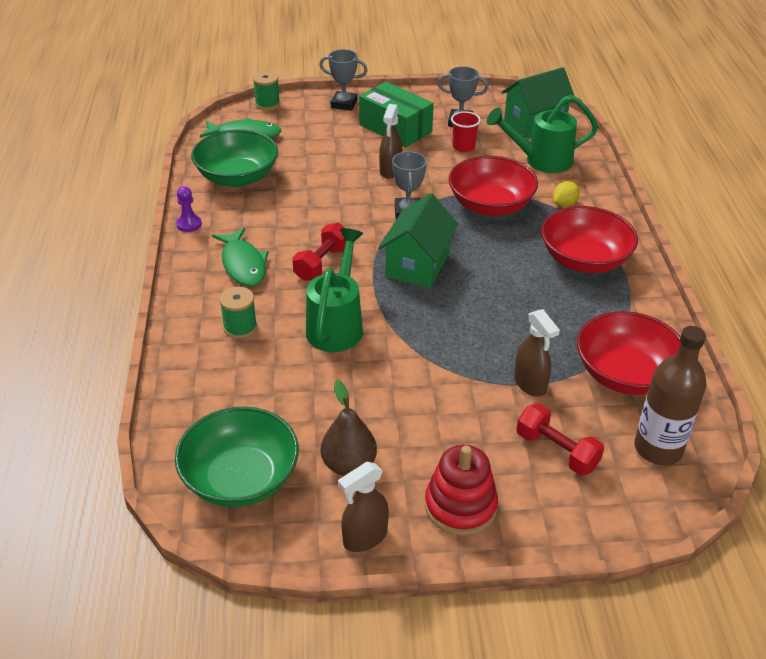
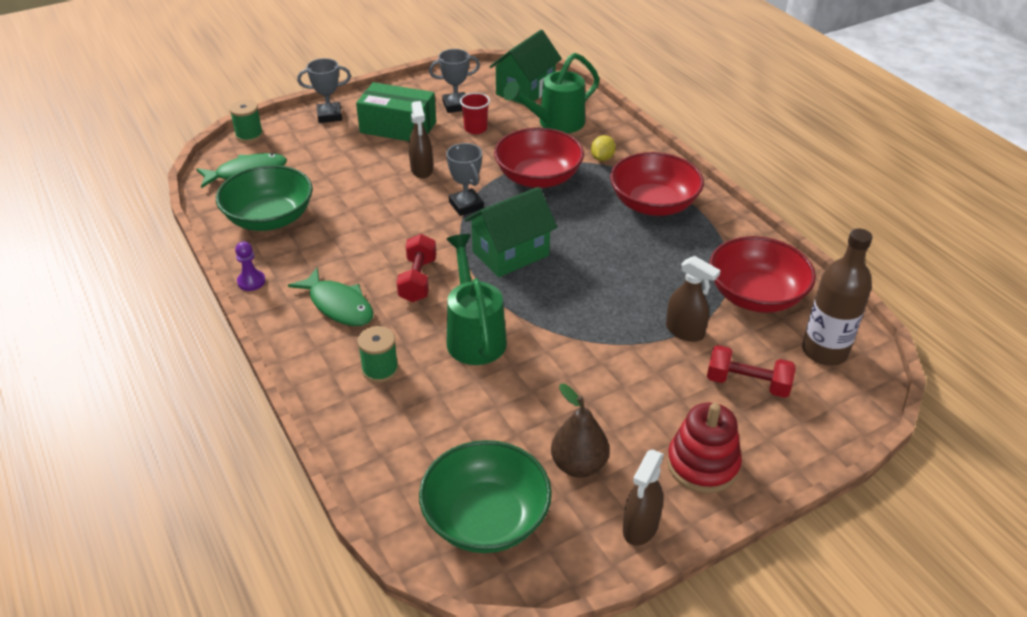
camera: 25 degrees left, 0 degrees up
green house [378,193,458,288] -> green house turned 60 degrees clockwise [465,187,557,277]

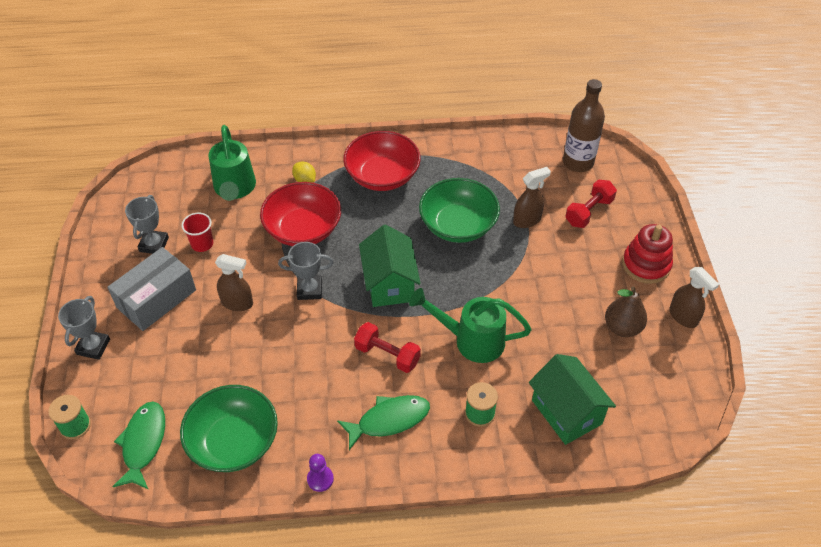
camera: 65 degrees left, 10 degrees up
green box [356,82,436,141] -> grey box [107,247,196,331]
green bowl [419,440,552,553] -> green bowl moved to [419,178,500,243]
green house [490,30,562,104] -> green house moved to [529,354,616,445]
red bowl [709,236,816,313] -> none

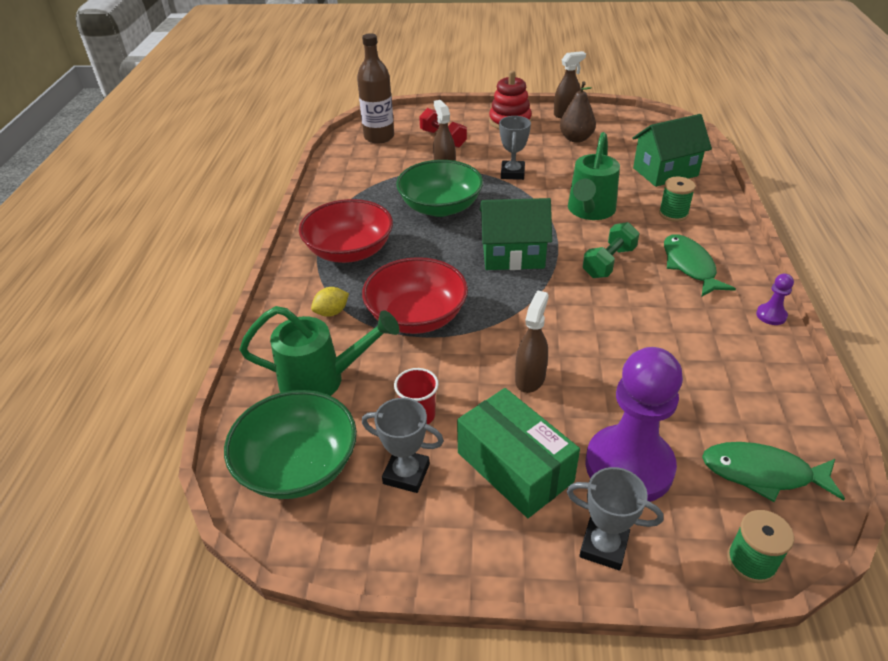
camera: 80 degrees left, 10 degrees down
grey box [107,247,196,331] -> green box [457,388,580,518]
green bowl [180,385,278,472] -> green bowl moved to [224,390,357,499]
grey trophy [278,242,334,300] -> grey trophy moved to [499,116,531,180]
red dumbbell [354,322,421,373] -> green dumbbell [583,222,639,278]
none -> purple pawn [585,347,683,502]

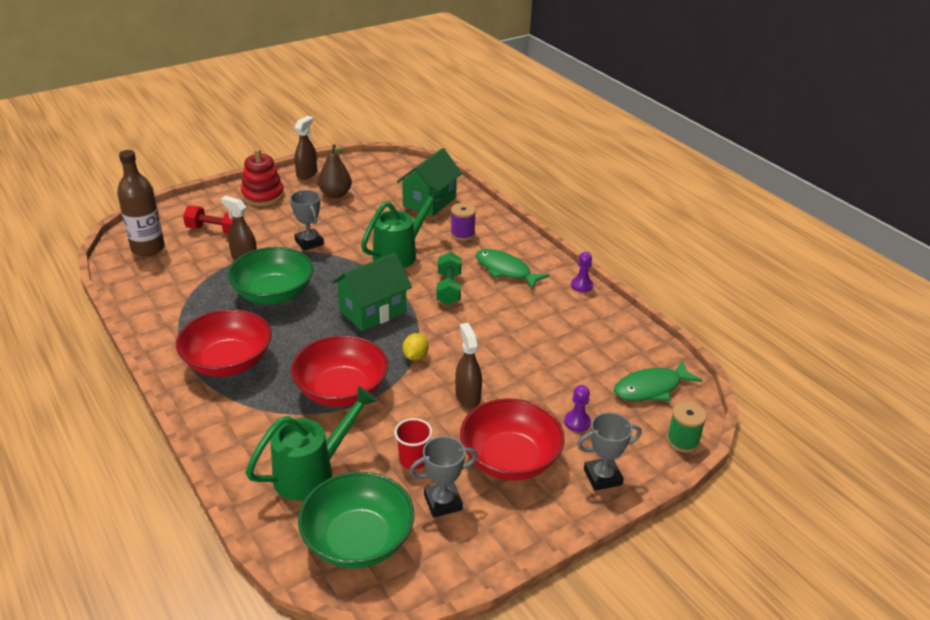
camera: 40 degrees left, 5 degrees down
yellow lemon [311,287,349,317] -> yellow lemon moved to [403,333,429,361]
green box [457,388,580,518] -> red bowl [460,398,565,481]
green watering can [568,132,620,220] -> green watering can turned 120 degrees counterclockwise [361,186,444,268]
purple pawn [585,347,683,502] -> purple pawn [564,385,591,432], size x0.40
green spool [659,177,696,222] -> purple spool [451,203,476,241]

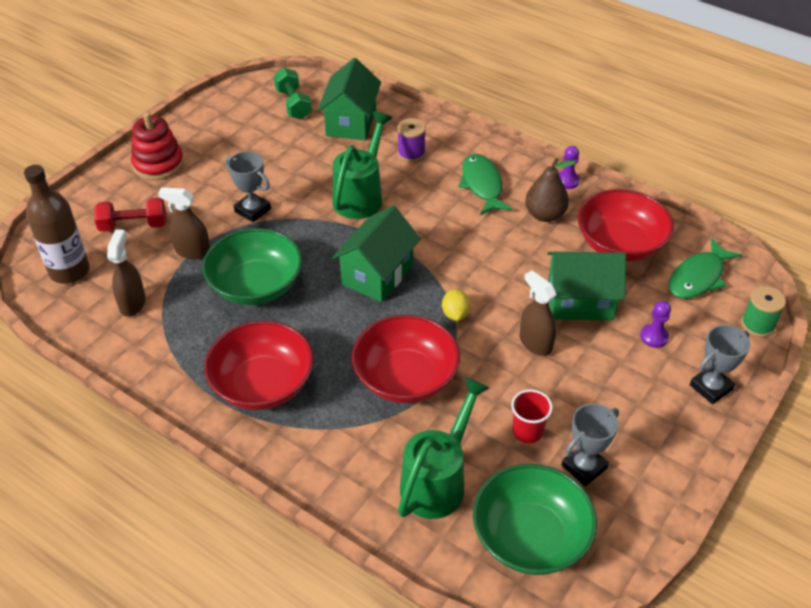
camera: 20 degrees left, 10 degrees up
brown spray bottle [295,116,317,180] -> brown spray bottle moved to [107,229,146,317]
brown pear [318,144,352,198] -> brown pear moved to [525,158,576,222]
green dumbbell [436,252,462,305] -> green dumbbell moved to [274,68,312,119]
red bowl [460,398,565,481] -> red bowl moved to [577,189,674,261]
green fish [476,249,549,289] -> green fish turned 60 degrees clockwise [459,154,513,215]
none -> green house [547,252,626,321]

